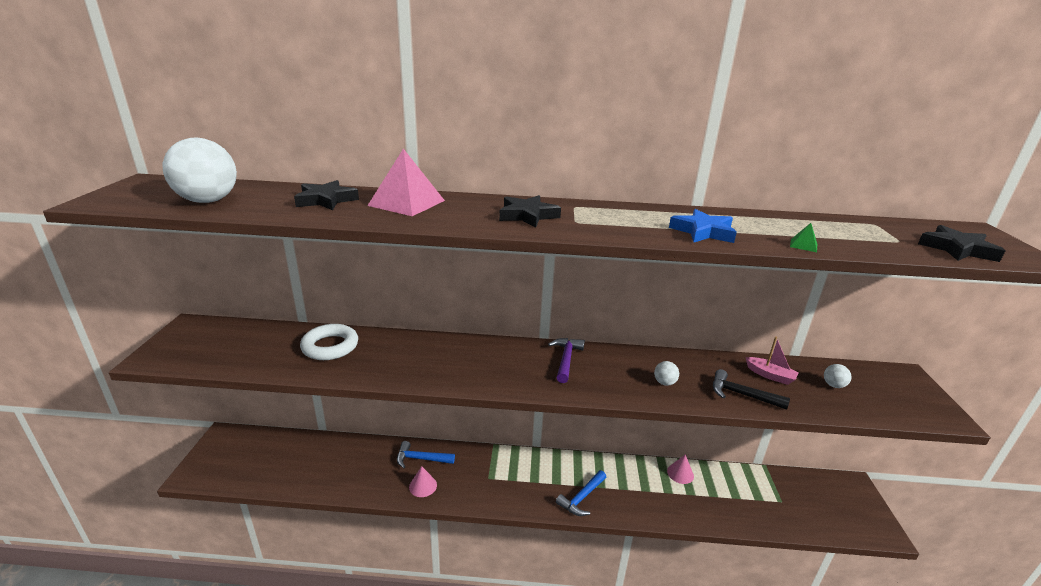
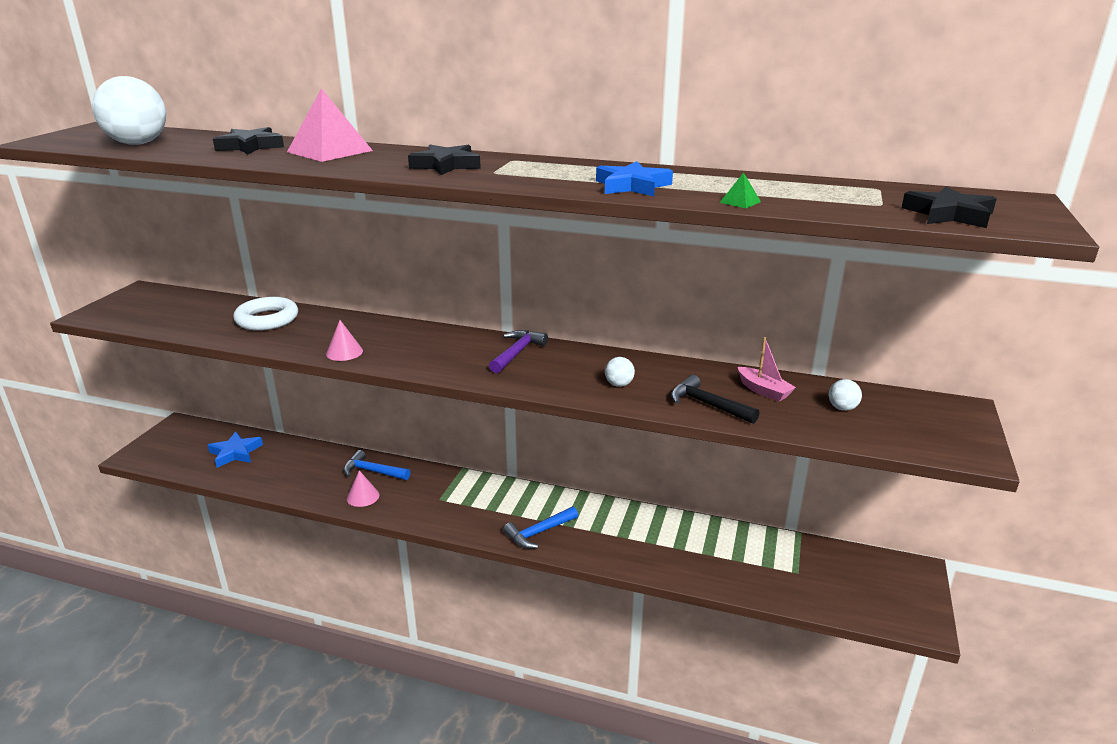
camera: 15 degrees right, 0 degrees up
pink cone [667,454,694,484] -> pink cone moved to [326,320,363,361]
none -> blue star [208,431,263,468]

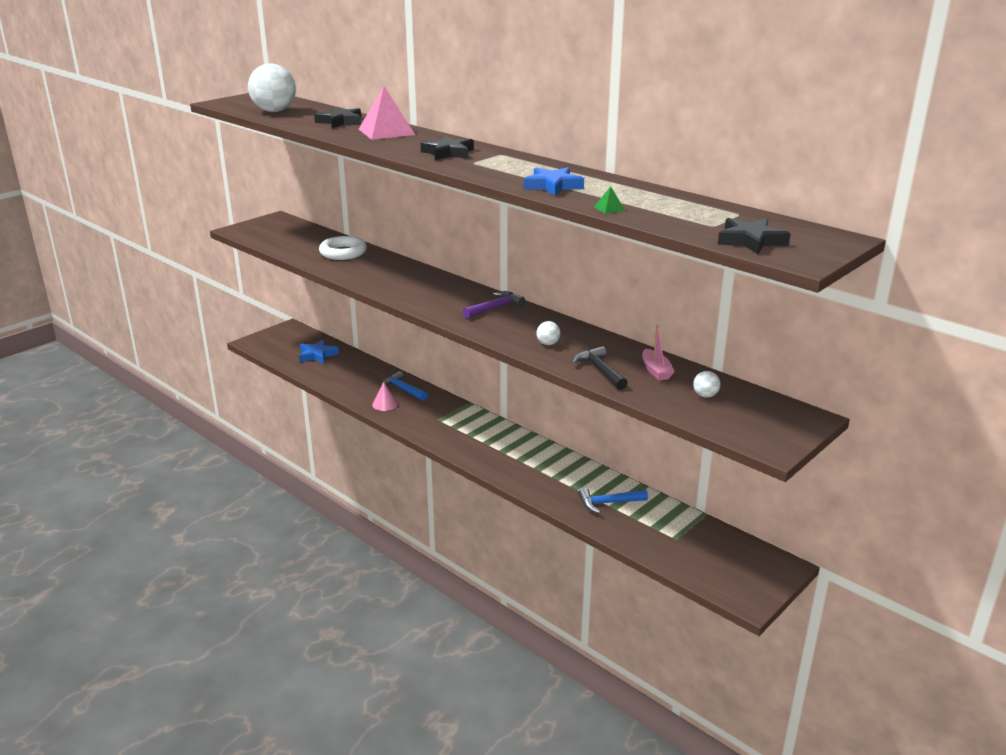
camera: 25 degrees right, 0 degrees up
pink cone [326,320,363,361] -> none
blue hammer [503,506,578,549] -> blue hammer moved to [578,488,648,514]

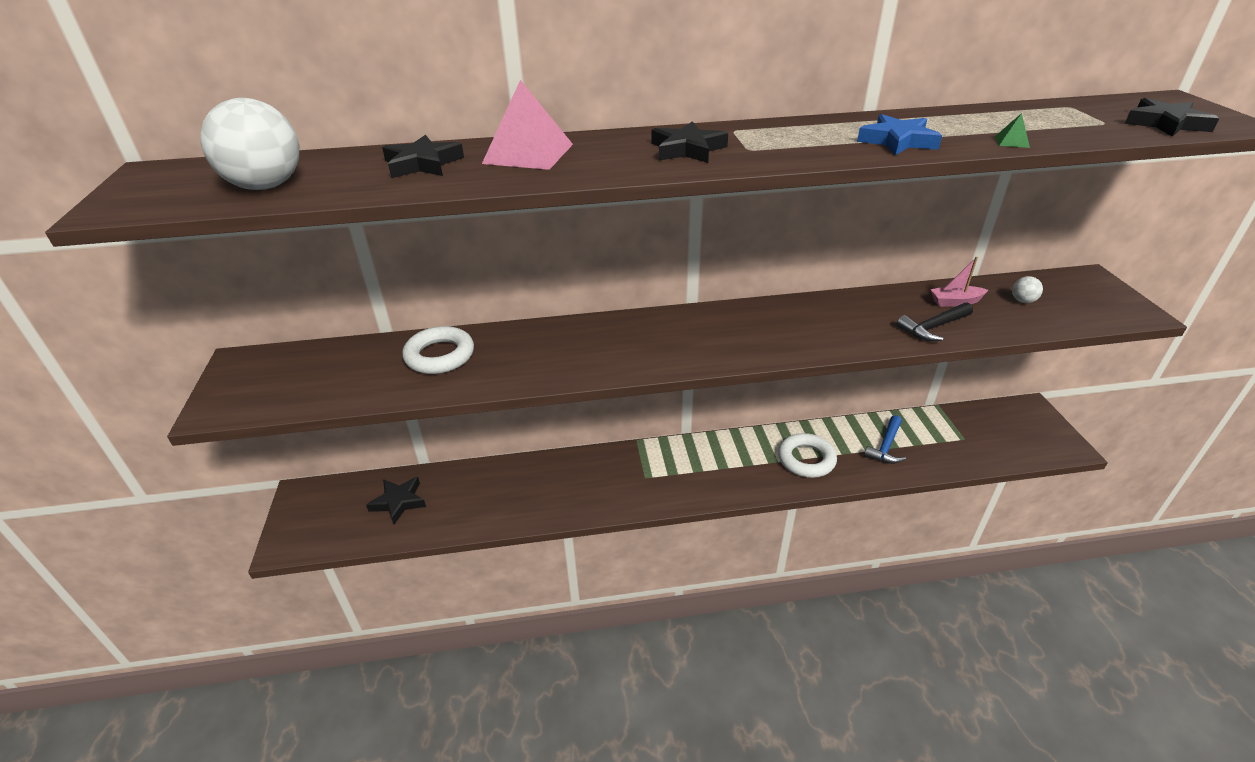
camera: 50 degrees left, 10 degrees up
blue star [299,339,339,364] -> black star [366,477,426,525]
pink cone [372,382,398,411] -> none
blue hammer [381,371,428,401] -> none
purple hammer [463,291,525,319] -> none
white ball [536,321,561,345] -> none
black hammer [572,346,628,390] -> black hammer turned 45 degrees counterclockwise [897,302,973,341]
pink boat [642,325,675,381] -> pink boat turned 150 degrees clockwise [930,257,988,306]
none -> white ring [778,433,837,478]

